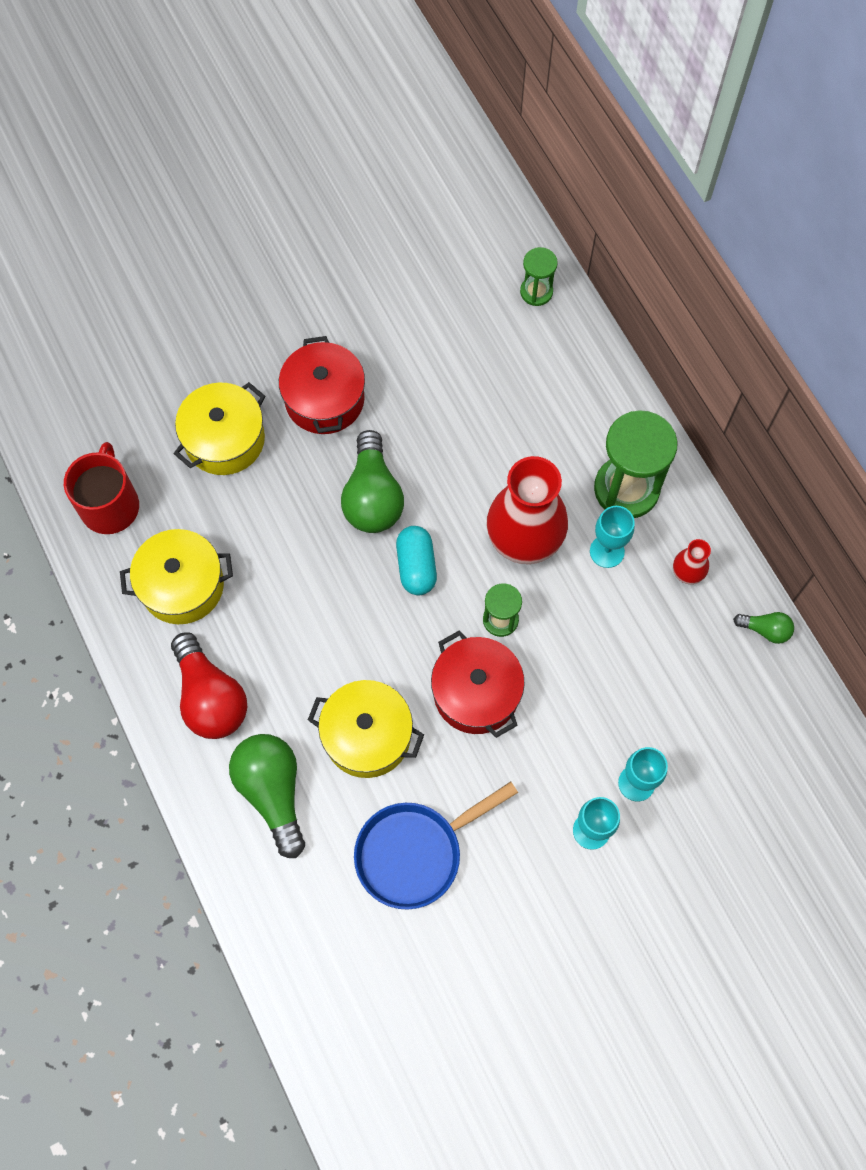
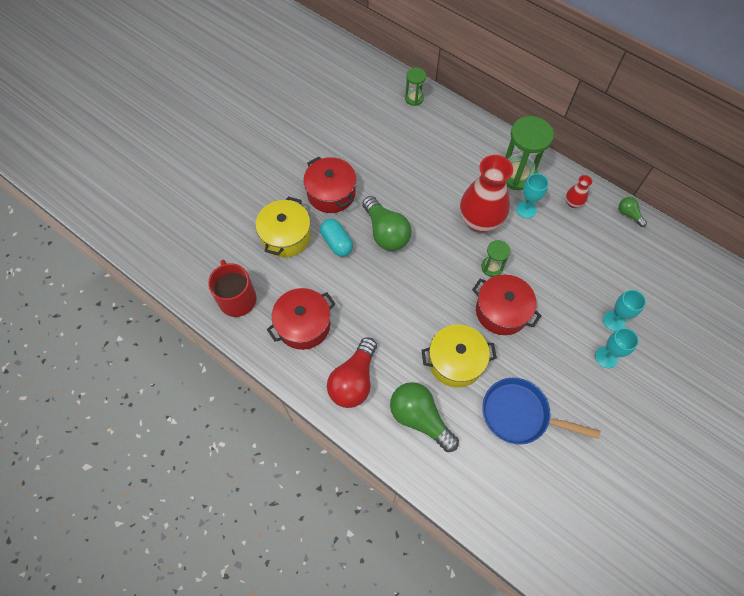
camera: 25 degrees left, 5 degrees down
yellow pot [120,529,233,624] -> red pot [267,288,336,350]
red light bulb [171,632,247,739] -> red light bulb turned 75 degrees clockwise [327,338,377,408]
blue pan [354,782,518,910] -> blue pan turned 75 degrees clockwise [482,378,600,445]
turquoise capsule [396,526,437,595] -> turquoise capsule moved to [320,219,353,257]
green light bulb [733,612,794,644] -> green light bulb turned 120 degrees counterclockwise [619,197,647,227]

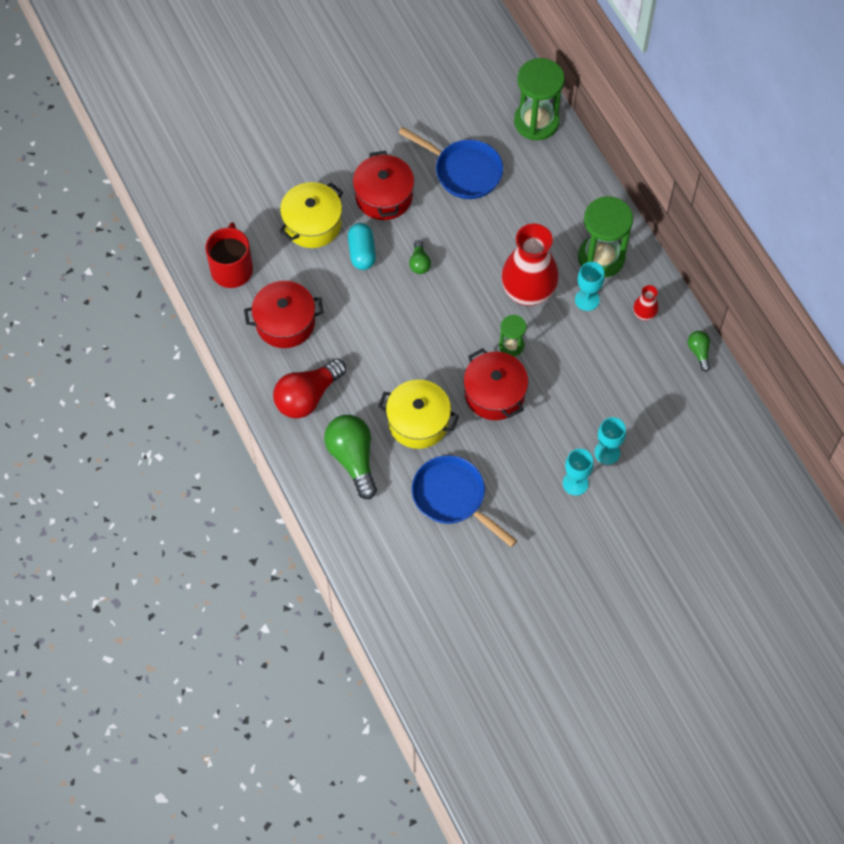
camera: 25 degrees right, 0 degrees up
green light bulb [362,196,412,251] -> green light bulb [409,240,431,274], size x0.49
green hourglass [405,68,426,106] -> green hourglass [514,58,565,140], size x1.90
none -> blue pan [398,127,503,199]

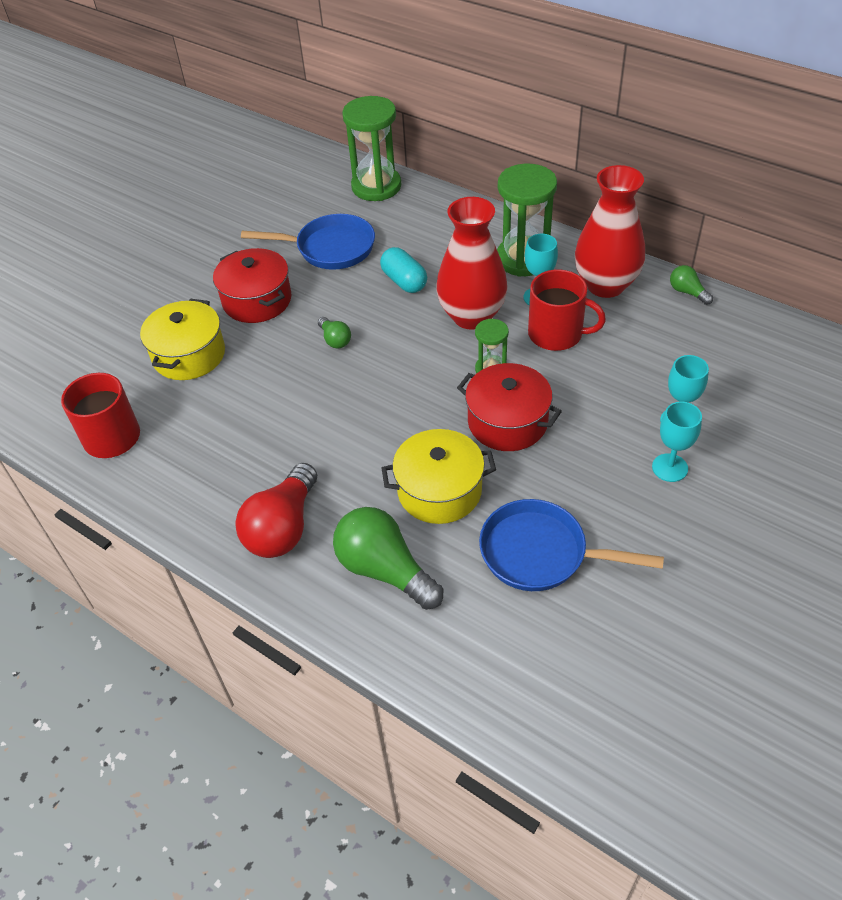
camera: 25 degrees left, 15 degrees down
red pot [244,281,324,348] -> none
turquoise capsule [348,223,376,270] -> turquoise capsule moved to [380,247,427,293]
red vase [633,285,659,321] -> red vase [575,165,645,298], size x2.25
none -> red mug [528,269,606,351]

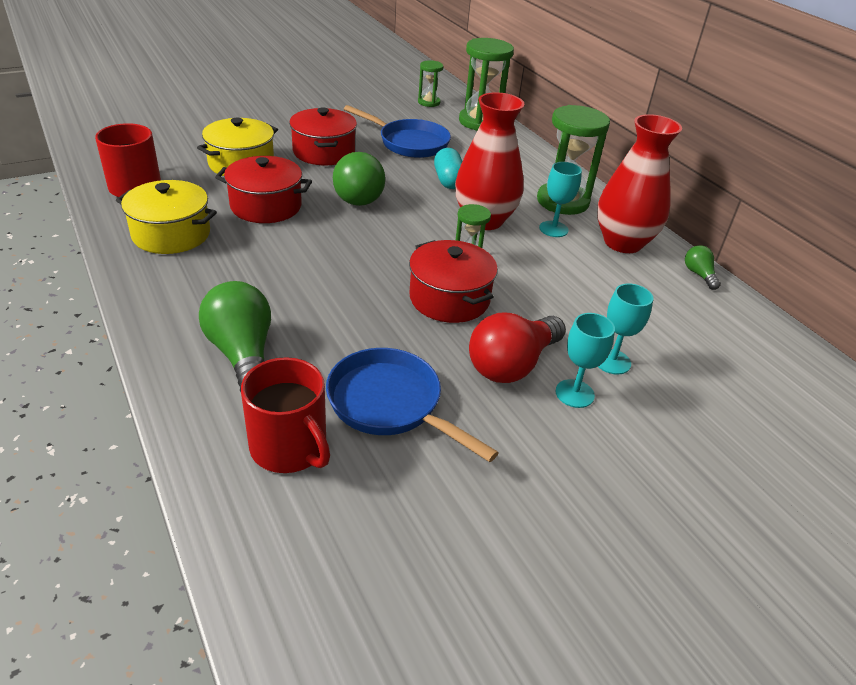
camera: 20 degrees right, 10 degrees down
red light bulb [236,463,317,558] -> red light bulb moved to [469,313,566,383]
green light bulb [318,317,351,349] -> green light bulb [333,152,385,206], size x2.04
yellow pot [381,429,496,524] -> yellow pot moved to [116,180,217,254]
red mug [528,269,606,351] -> red mug moved to [241,357,330,473]
none -> red pot [215,156,312,223]
none -> green hourglass [418,60,443,107]

